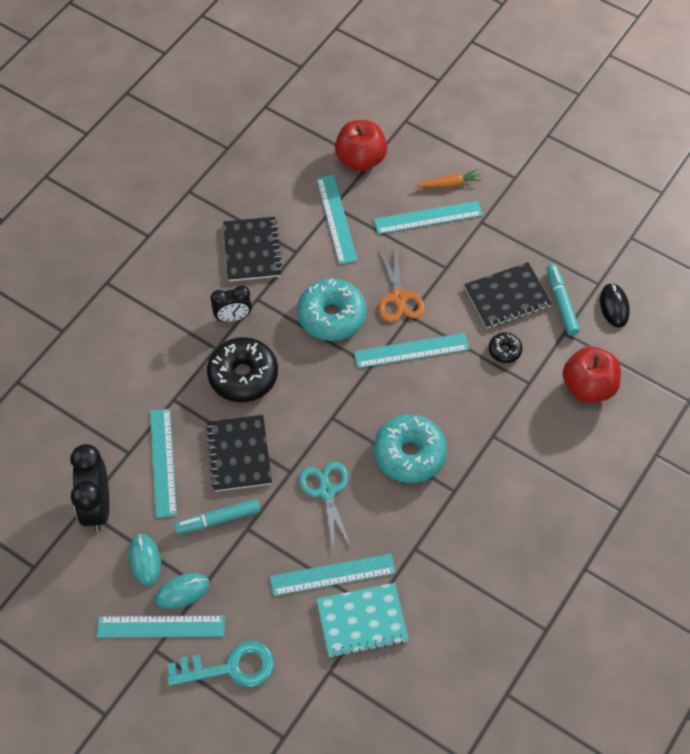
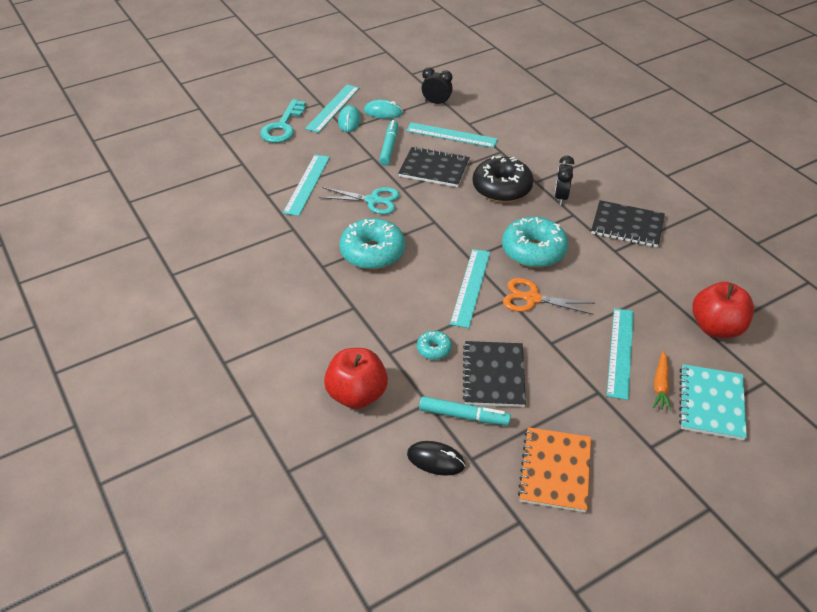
camera: 115 degrees right, 15 degrees down
black clock [70,444,109,532] -> black clock [421,68,453,106], size x0.62
turquoise ruler [316,175,357,264] -> none
turquoise notebook [316,583,409,658] -> turquoise notebook moved to [679,364,747,440]
black donut [489,332,523,363] -> turquoise donut [417,331,452,360]
none -> orange notebook [518,427,591,512]

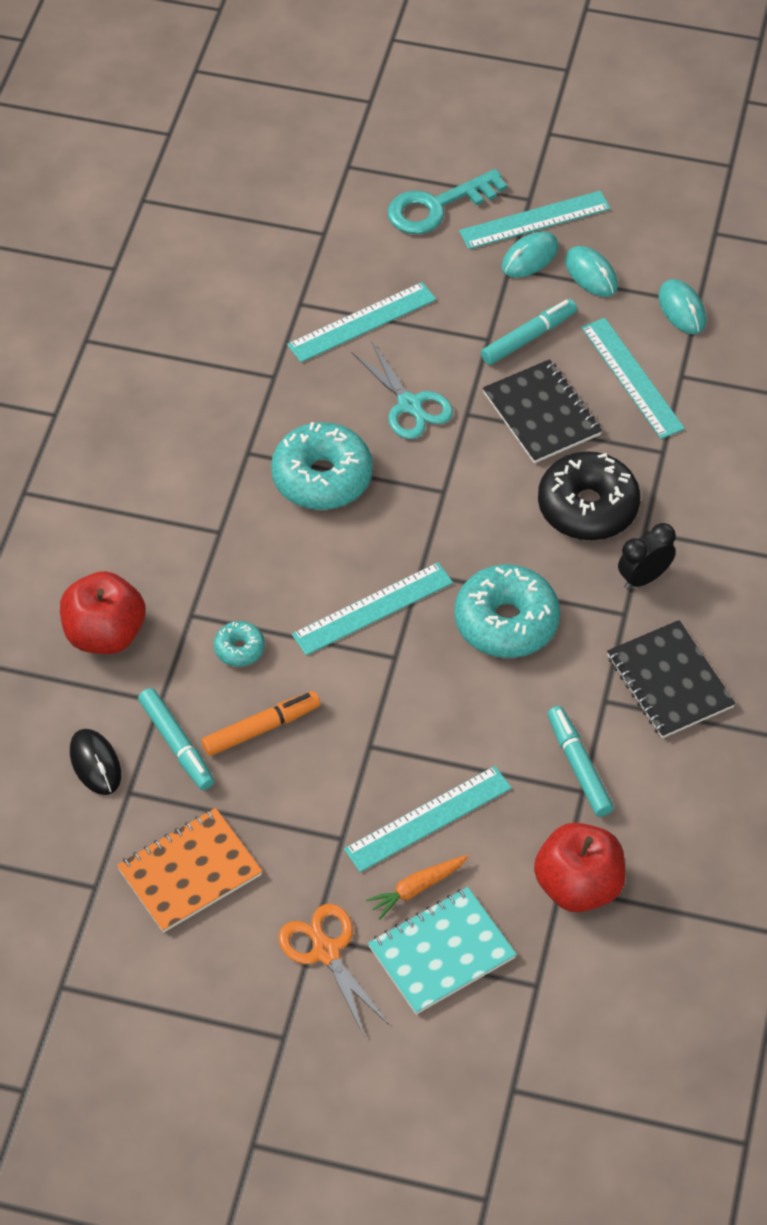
camera: 45 degrees right, 10 degrees up
black clock [421,68,453,106] -> turquoise mouse [658,279,706,334]
black notebook [462,341,526,407] -> orange marker [201,691,320,756]
orange scissors [503,278,595,315] -> orange scissors moved to [278,904,389,1038]
none -> turquoise marker [548,706,614,817]

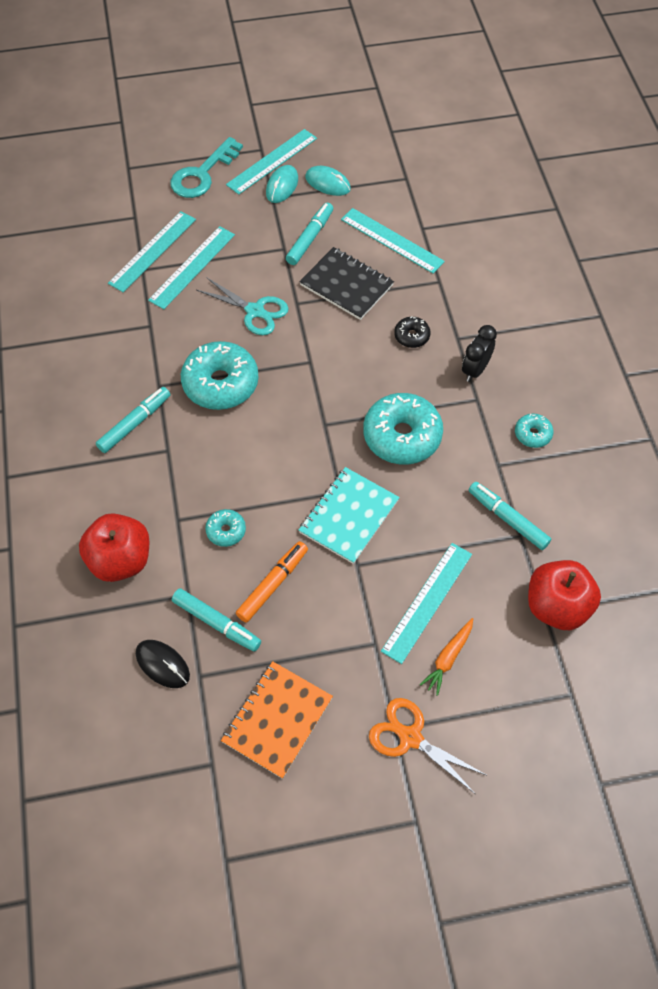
camera: 25 degrees left, 5 degrees up
turquoise ruler [292,562,453,655] -> turquoise ruler moved to [108,211,196,292]
turquoise notebook [368,887,517,1015] -> turquoise notebook moved to [299,467,400,564]
black donut [538,451,640,540] -> black donut [394,316,431,348], size x0.48
black notebook [607,620,736,738] -> turquoise donut [515,414,553,448]
turquoise mouse [658,279,706,334] -> none
none -> turquoise marker [96,387,170,453]

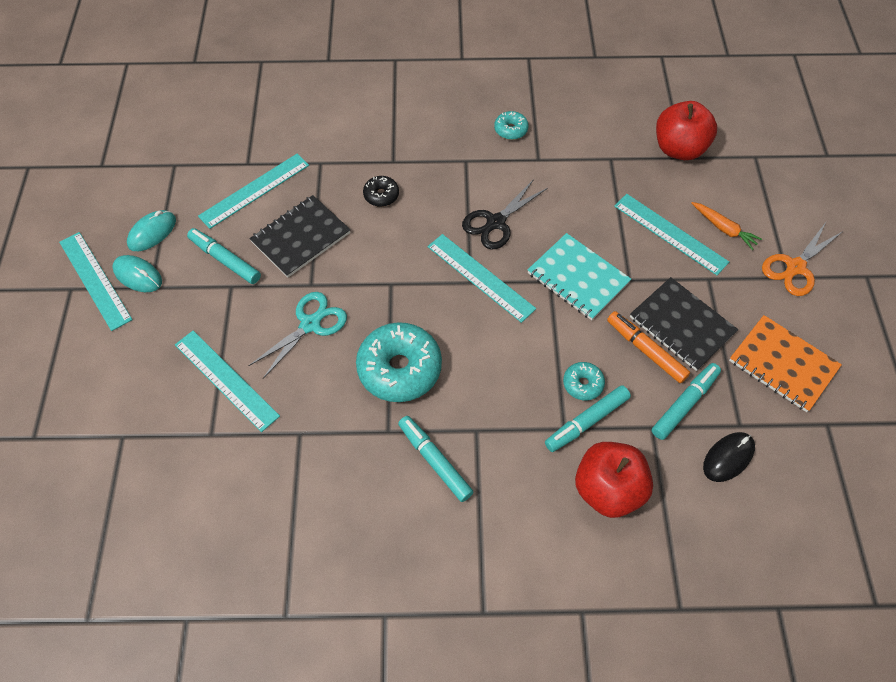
camera: 80 degrees left, 0 degrees up
turquoise ruler [108,211,196,292] -> turquoise ruler moved to [427,234,536,323]
turquoise key [170,137,243,198] -> none
turquoise donut [363,393,443,465] -> black scissors [462,179,548,250]
black clock [462,325,497,382] -> none
turquoise marker [469,482,551,550] -> turquoise marker moved to [545,385,631,452]
none -> black notebook [630,277,738,371]

